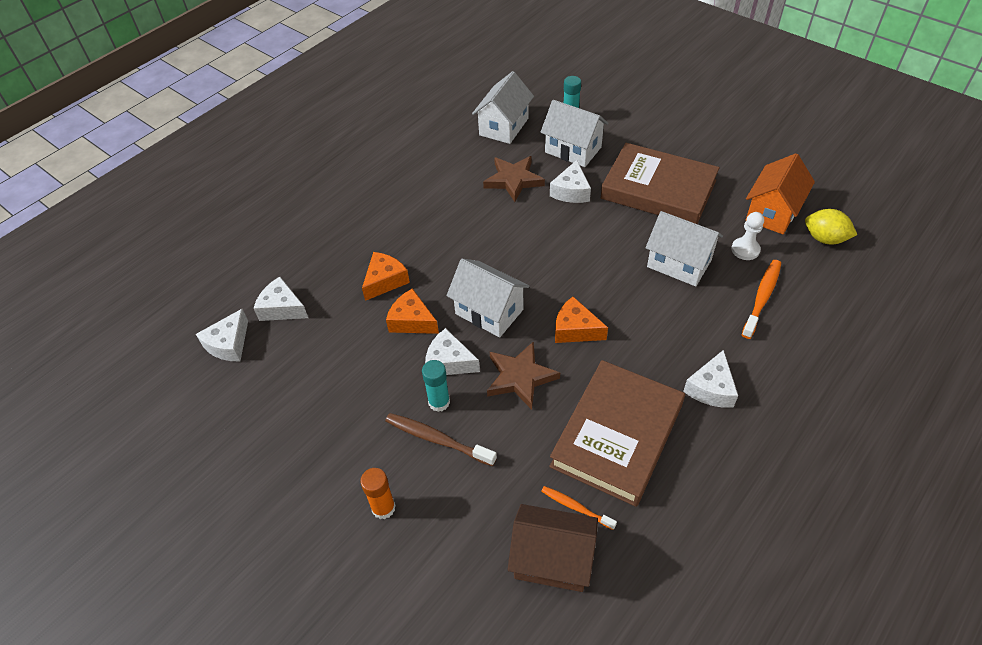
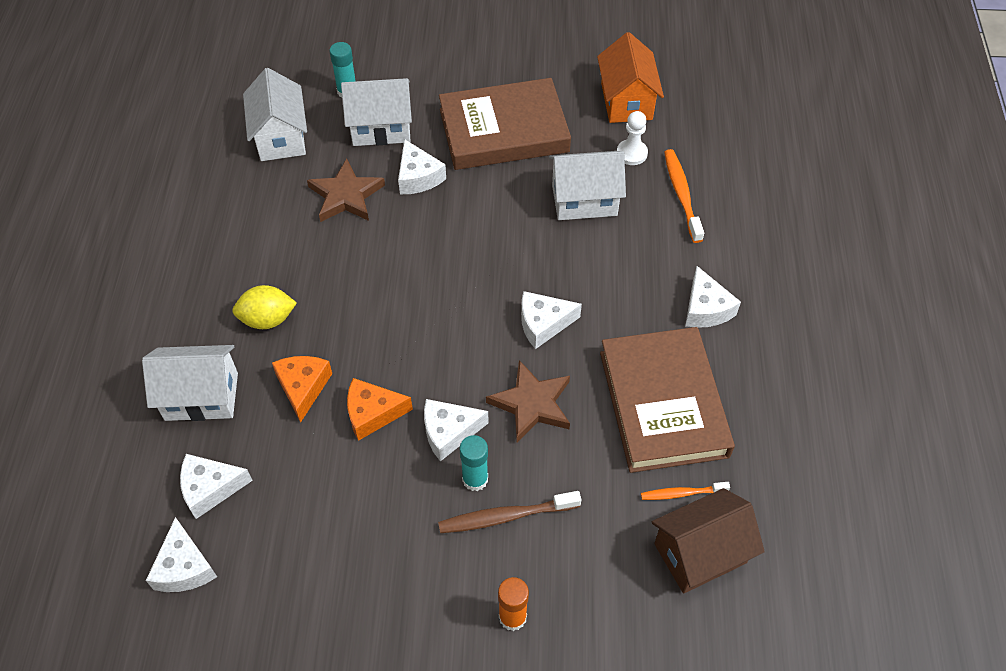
camera: 40 degrees left, 5 degrees up
white house [447,259,529,337] -> white house moved to [142,345,238,421]
orange cheese [555,297,608,343] -> white cheese [521,291,582,349]
yellow lemon [805,209,857,244] -> yellow lemon moved to [232,285,297,329]

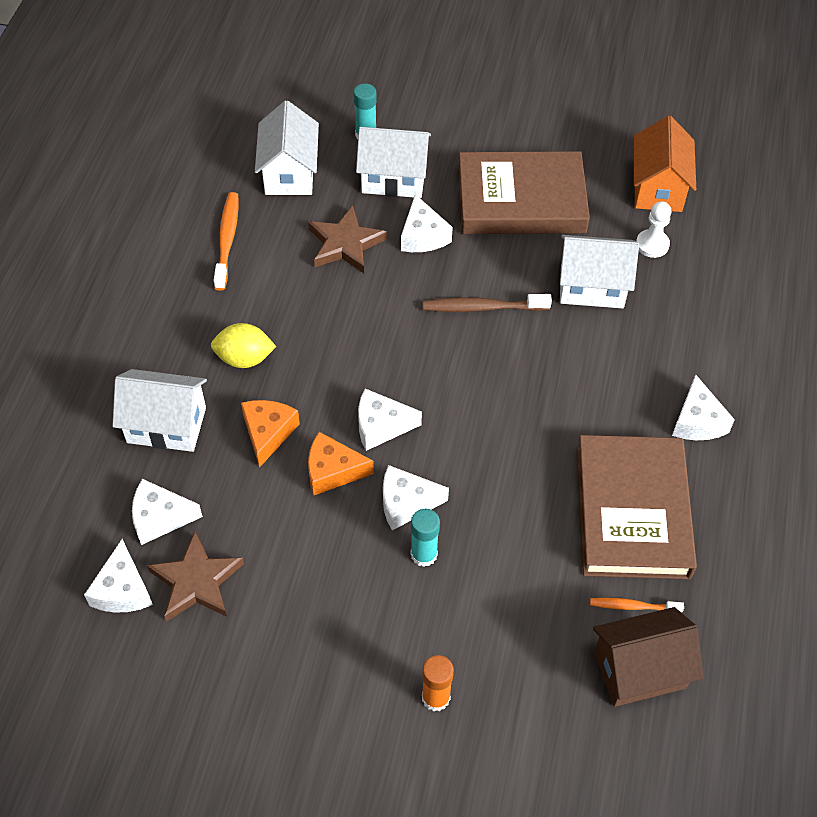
camera: 10 degrees right, 0 degrees up
brown toothbrush [438,491,581,533] -> brown toothbrush moved to [423,294,552,312]
brown star [486,360,570,442] -> brown star moved to [147,531,244,622]
white cheese [521,291,582,349] -> white cheese moved to [358,389,422,451]
orange toothbrush [664,149,704,243] -> orange toothbrush moved to [213,192,239,291]

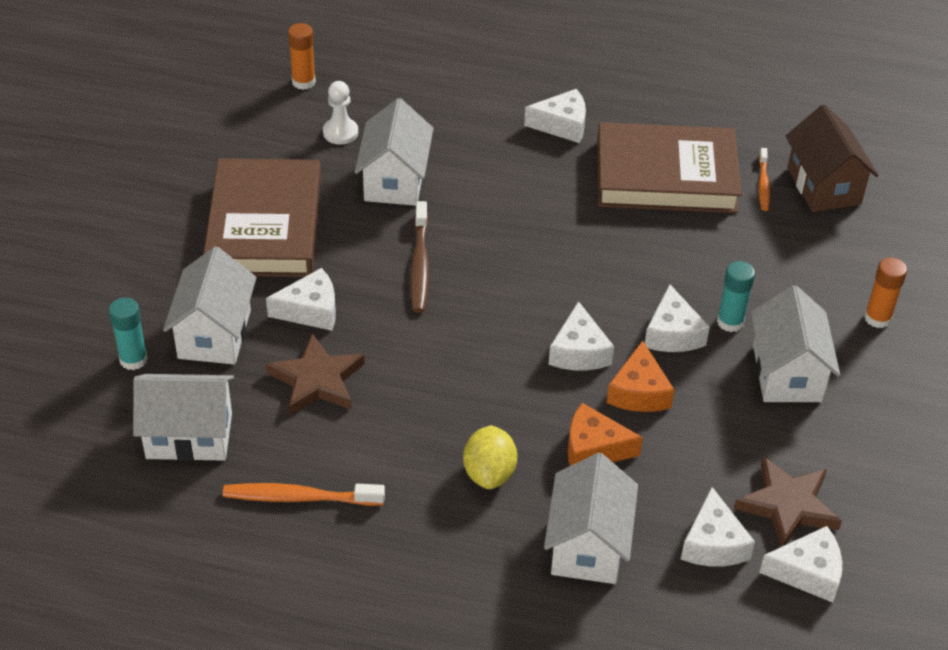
camera: 90 degrees left, 10 degrees down
orange house [634,116,696,212] -> none
none -> orange glue stick [288,23,316,90]
none -> white house [751,285,840,402]

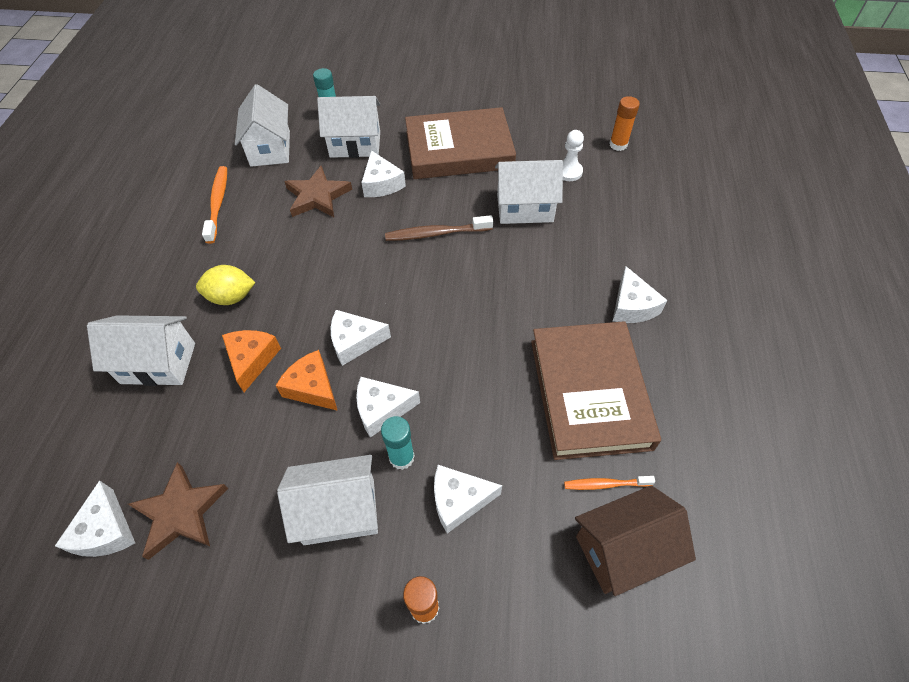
camera: 85 degrees right, 10 degrees up
orange cheese [607,341,674,412] -> orange cheese turned 45 degrees clockwise [276,350,338,411]
white cheese [681,487,755,566] -> white cheese moved to [434,465,502,533]

